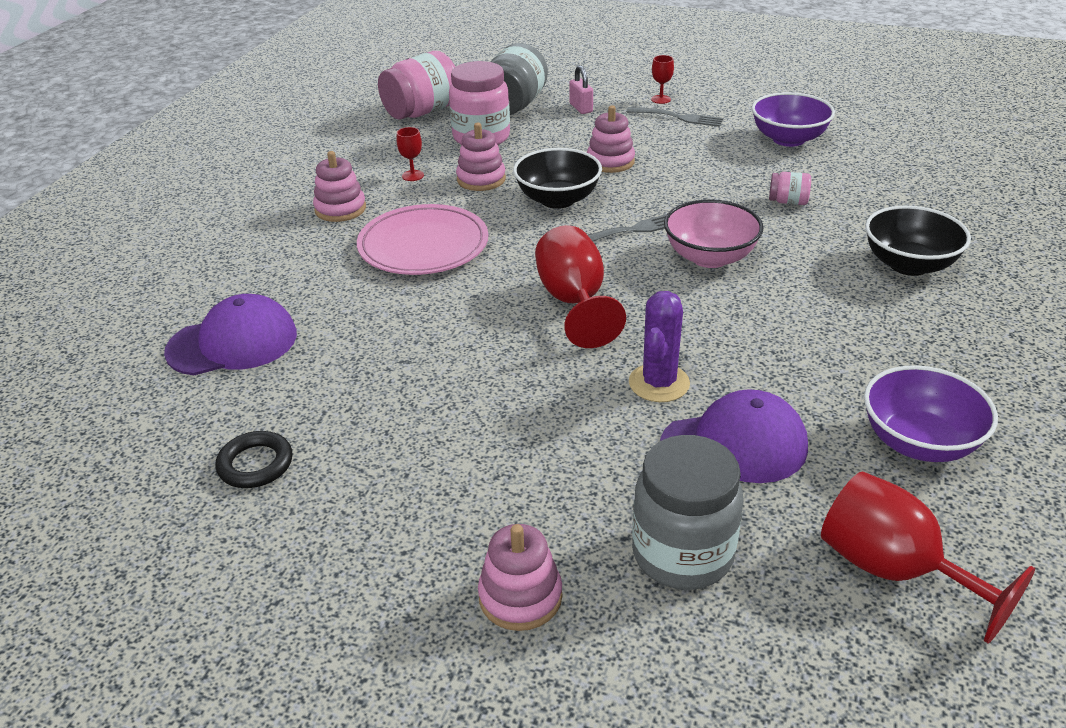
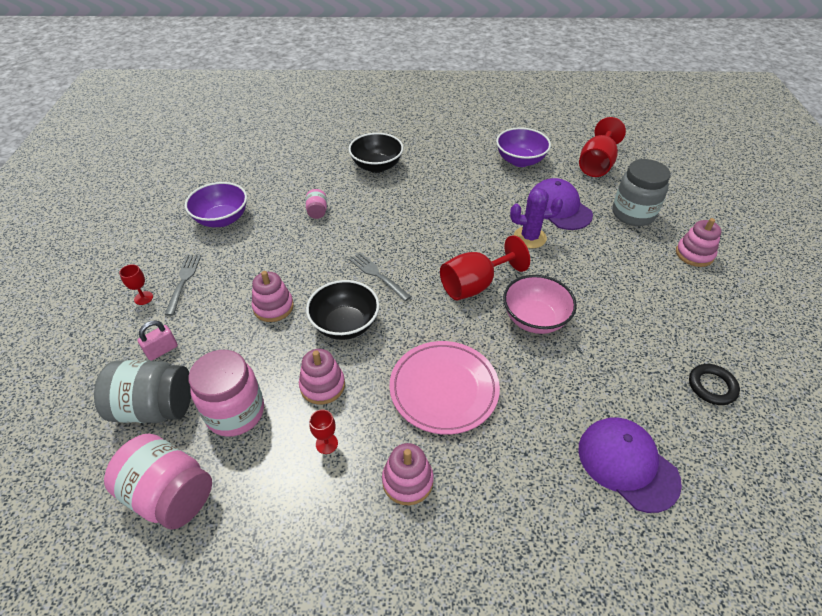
camera: 110 degrees left, 10 degrees up
pink bowl [664,199,764,268] -> pink bowl moved to [503,275,577,334]

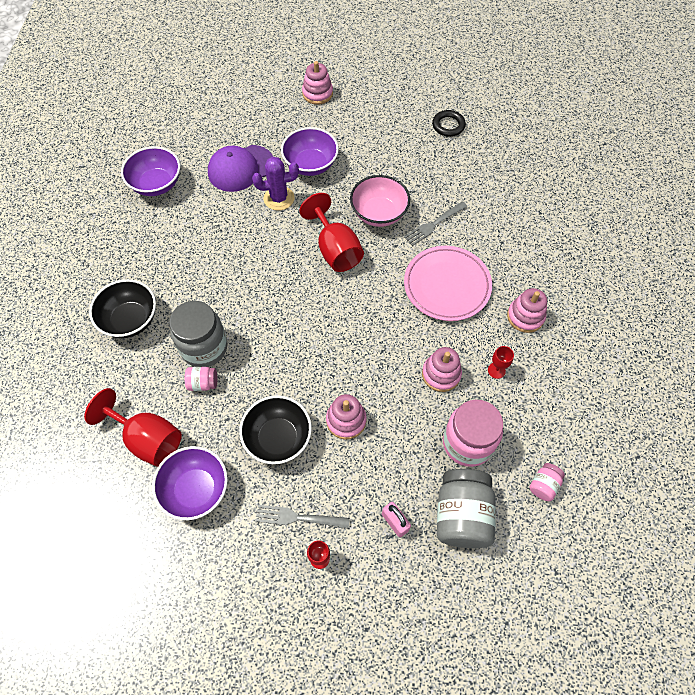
camera: 85 degrees left, 15 degrees up
pink jar [104,433,212,529] -> pink jar [529,463,565,501], size x0.47
black bowl [306,280,379,340] -> black bowl moved to [239,395,312,464]
grey fork [349,252,411,301] -> grey fork moved to [404,202,467,246]
purple cactus [510,188,563,249] -> purple cactus turned 75 degrees clockwise [252,157,299,211]
purple cap [578,417,682,513] -> none
red goblet [579,117,626,177] -> red goblet moved to [84,388,182,467]
grey jar [613,159,671,226] -> grey jar moved to [169,301,228,367]
none -> purple bowl [281,127,339,176]

